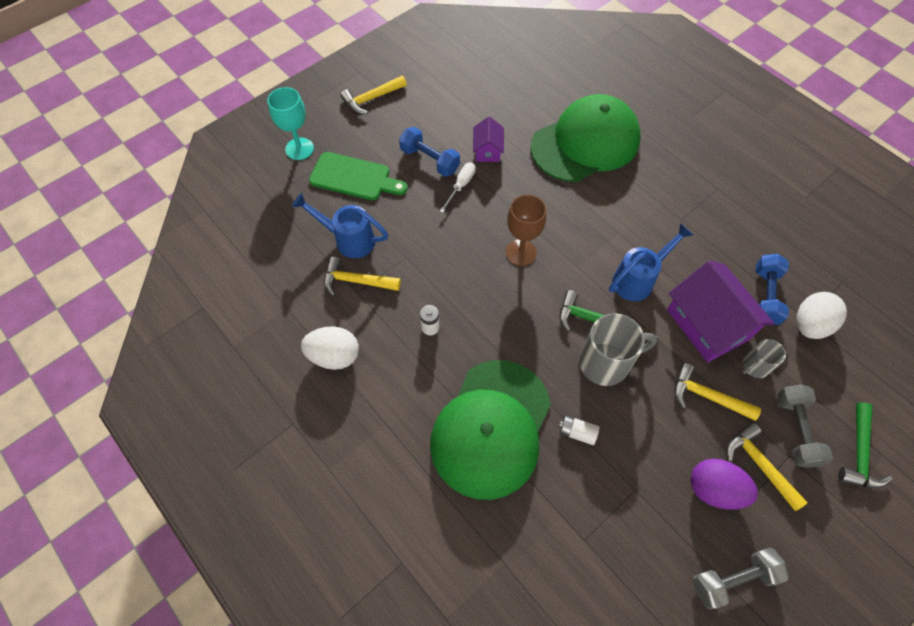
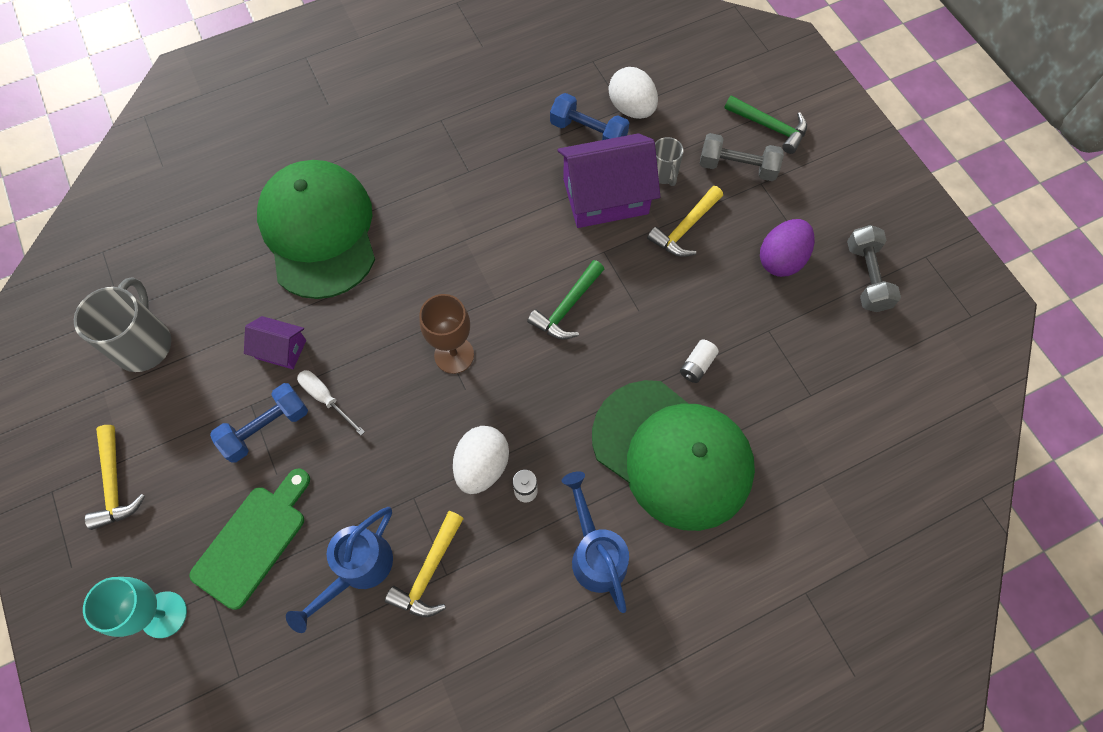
camera: 75 degrees left, 5 degrees up
white egg [301,326,359,370] -> white egg moved to [453,426,509,494]
grey mug [579,313,657,386] -> grey mug moved to [74,278,171,372]
blue watering can [609,223,693,301] -> blue watering can moved to [562,471,629,613]
yellow hammer [726,422,808,511] -> none

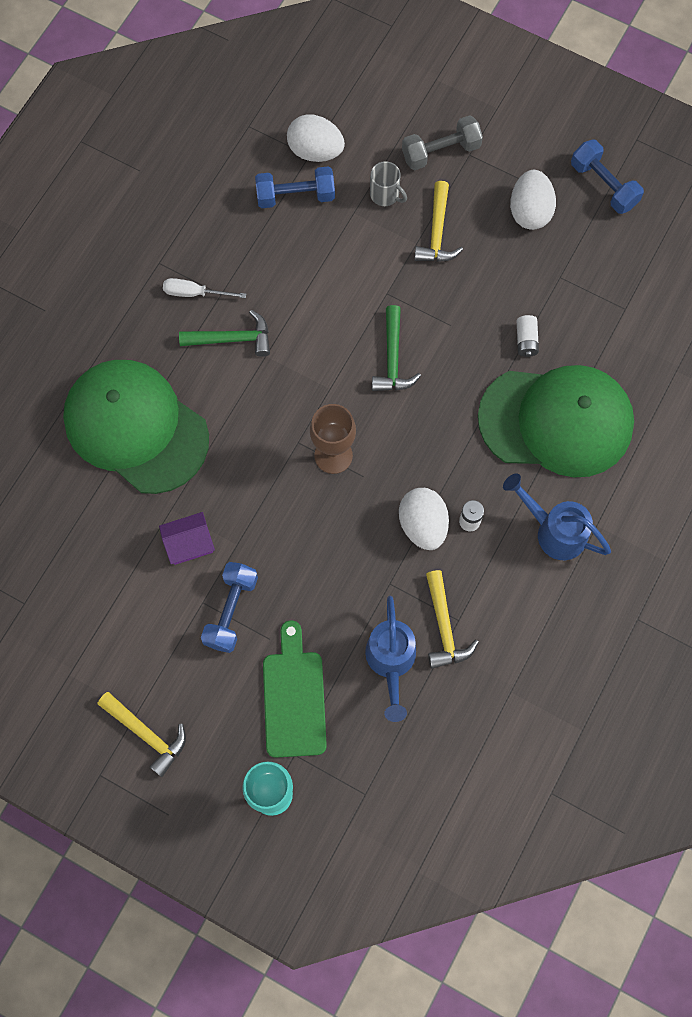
camera: 35 degrees left, 5 degrees up
grey mug [74,278,171,372] -> none
white screwdriver [297,370,365,435] -> white screwdriver moved to [163,278,246,298]
purple house [557,133,661,228] -> none
green hammer [724,95,807,154] -> green hammer moved to [179,310,270,357]
purple egg [760,219,814,277] -> white egg [510,170,556,230]
grey dumbbell [847,225,901,312] -> blue dumbbell [571,139,644,214]

